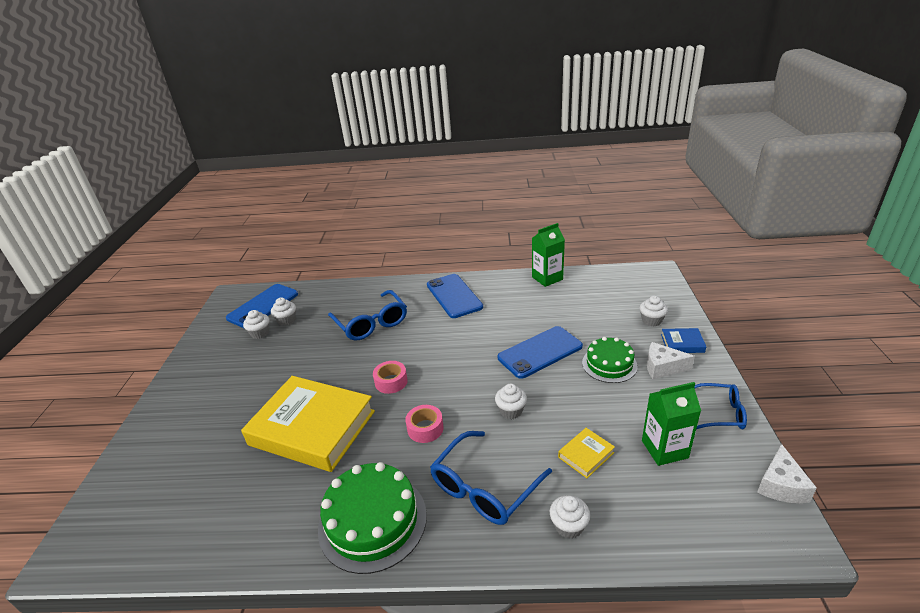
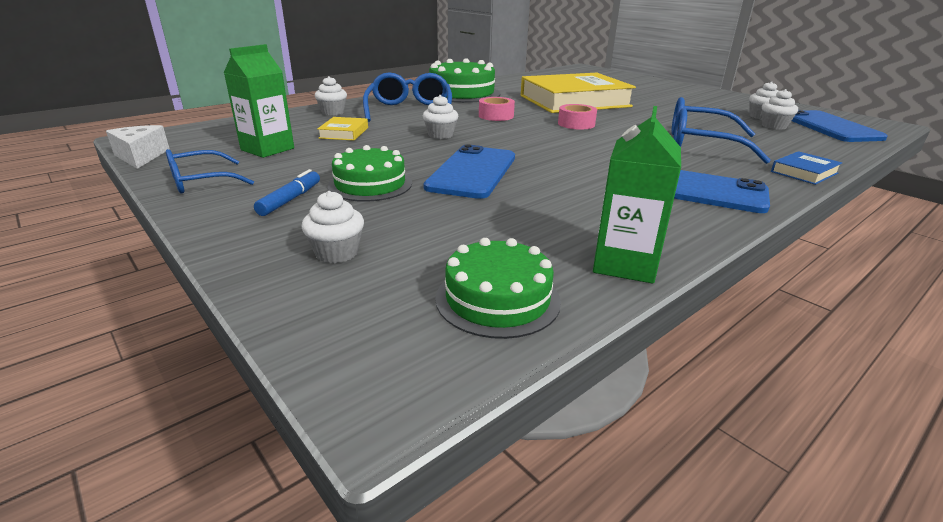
camera: 135 degrees right, 5 degrees down
white cheese [647,342,695,379] -> blue marker [254,169,320,216]
blue book [661,328,706,353] -> blue book moved to [771,151,842,185]
none -> green cake [435,238,561,339]

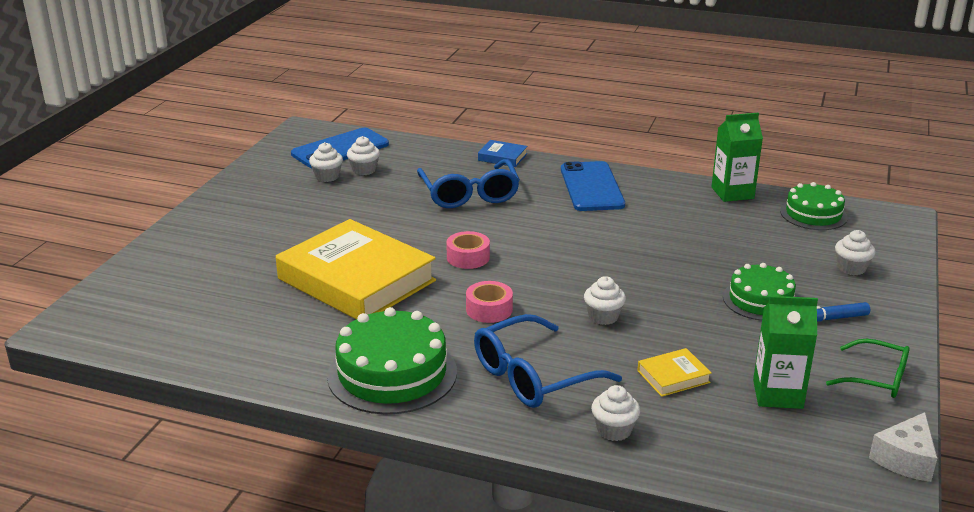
camera: 120 degrees left, 0 degrees up
blue glasses [166,149,254,193] -> green glasses [826,339,909,398]
blue phone [423,144,515,199] -> none

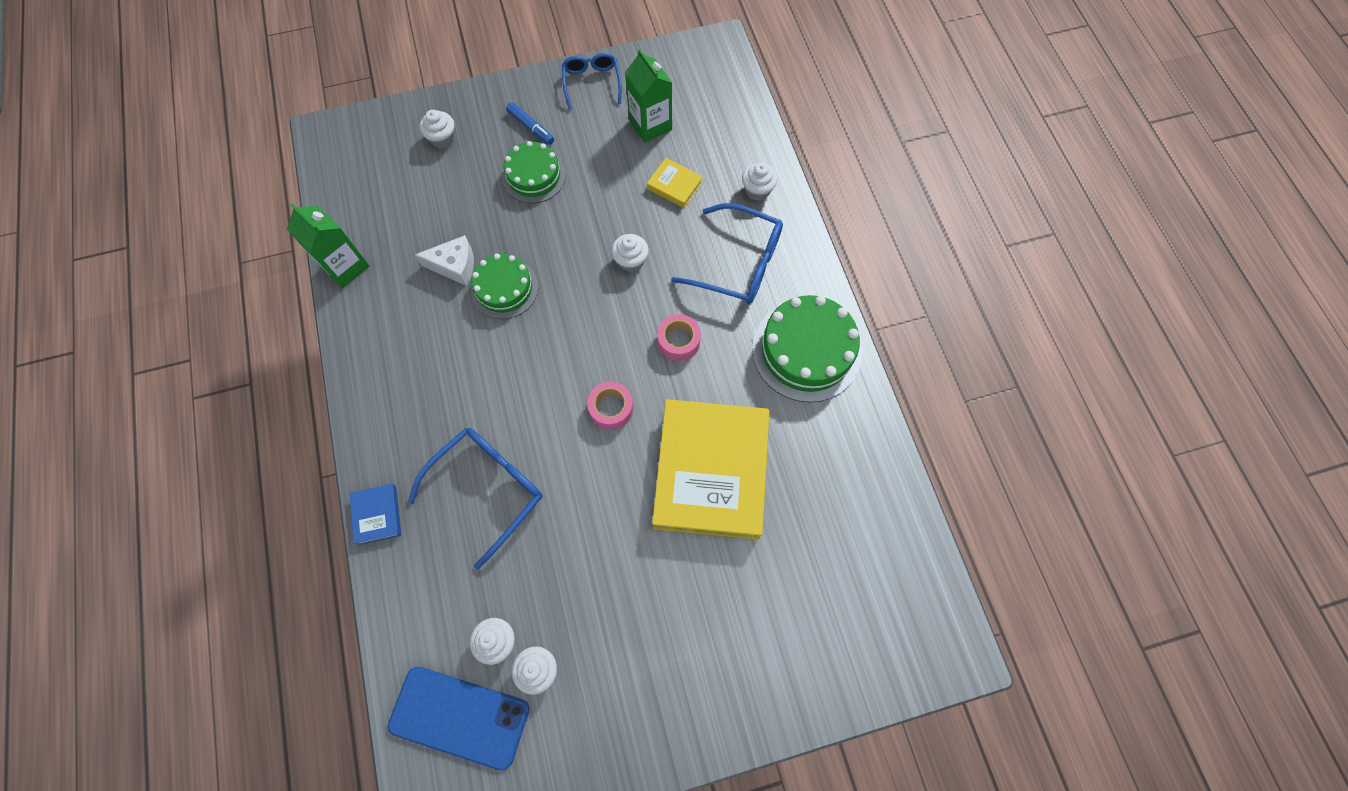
camera: 125 degrees left, 40 degrees up
blue phone [561,161,625,211] -> none
green cake [780,182,848,230] -> green cake moved to [471,254,538,319]
green glasses [826,339,909,398] -> blue glasses [562,53,622,110]
white cheese [869,412,937,482] -> white cheese moved to [415,235,474,286]

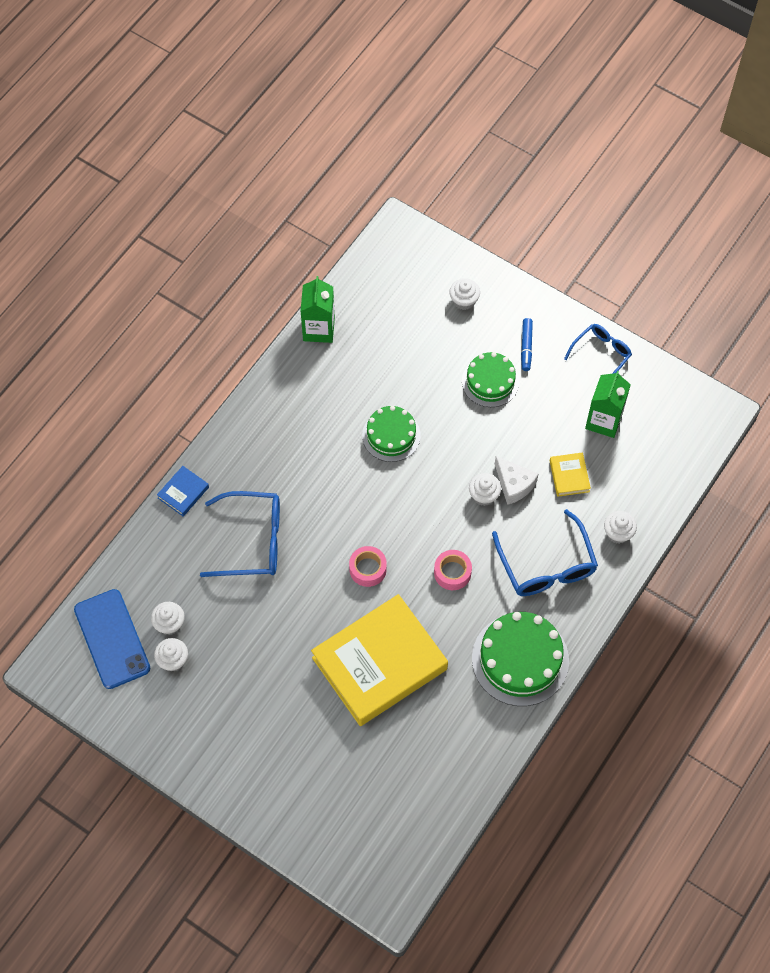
camera: 50 degrees right, 5 degrees down
white cheese [415,235,474,286] -> white cheese moved to [495,456,538,505]

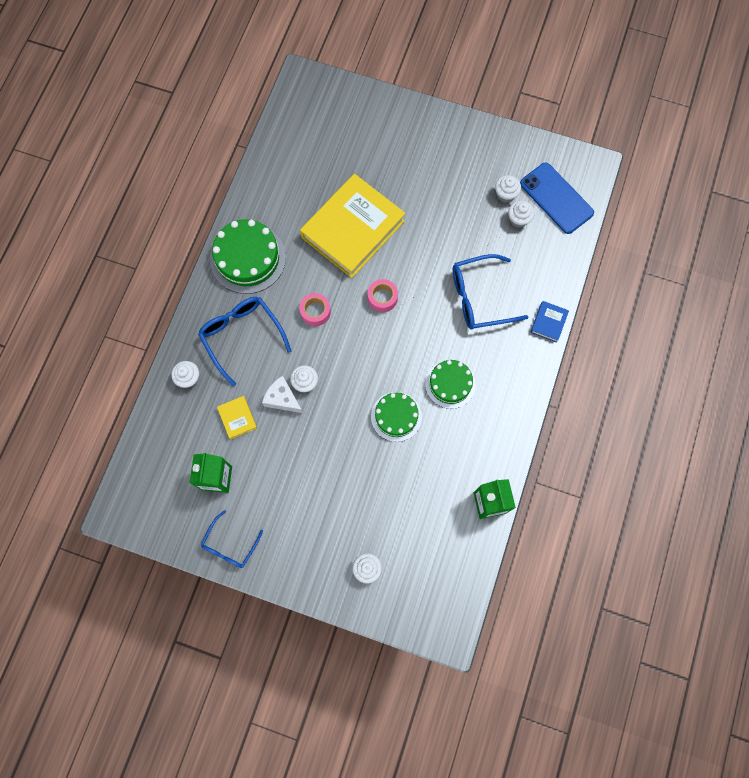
camera: 165 degrees right, 10 degrees up
green cake [462,352,519,407] -> green cake moved to [425,360,476,409]
blue marker [521,318,533,371] -> none

